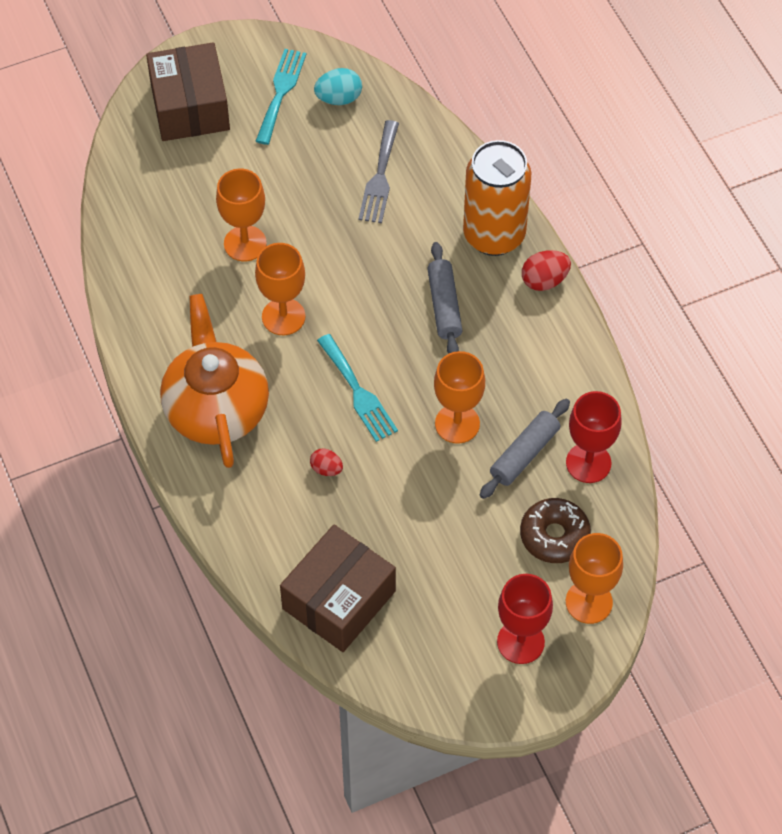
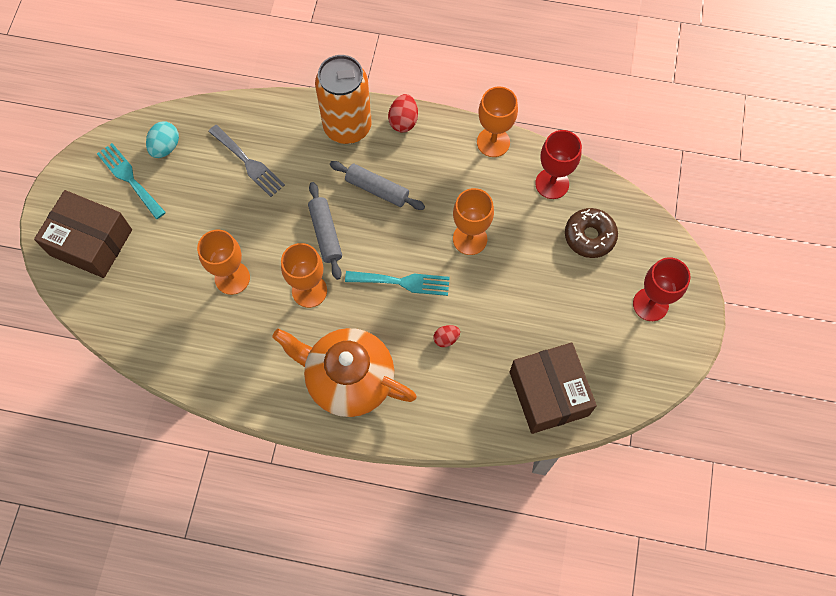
camera: 55 degrees left, 10 degrees up
grey rolling pin [480,399,570,499] -> grey rolling pin moved to [308,182,342,280]
orange goblet [566,533,623,624] -> orange goblet moved to [477,86,518,157]

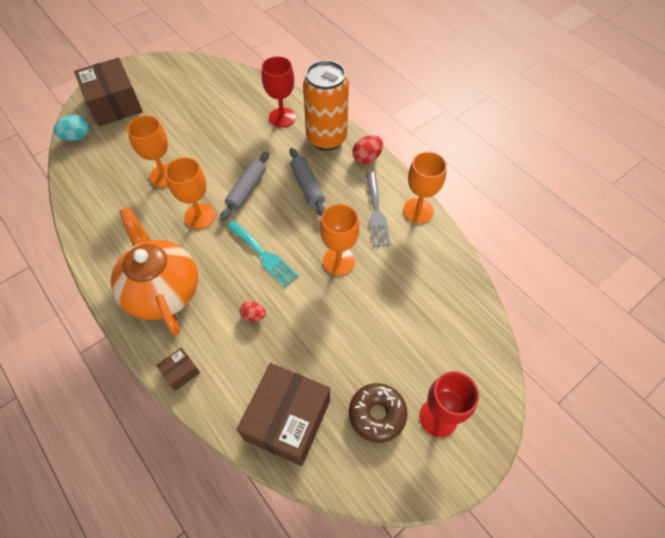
camera: 40 degrees right, 10 degrees down
turquoise fork [97,143,166,219] -> none
turquoise egg [146,121,179,158] -> turquoise egg moved to [53,115,90,141]
grey fork [208,125,285,197] -> grey fork moved to [366,172,391,247]
red goblet [535,130,582,199] -> red goblet moved to [262,56,296,127]
brown donut [565,208,618,258] -> brown donut moved to [349,383,408,443]
none -> brown box [156,347,200,391]

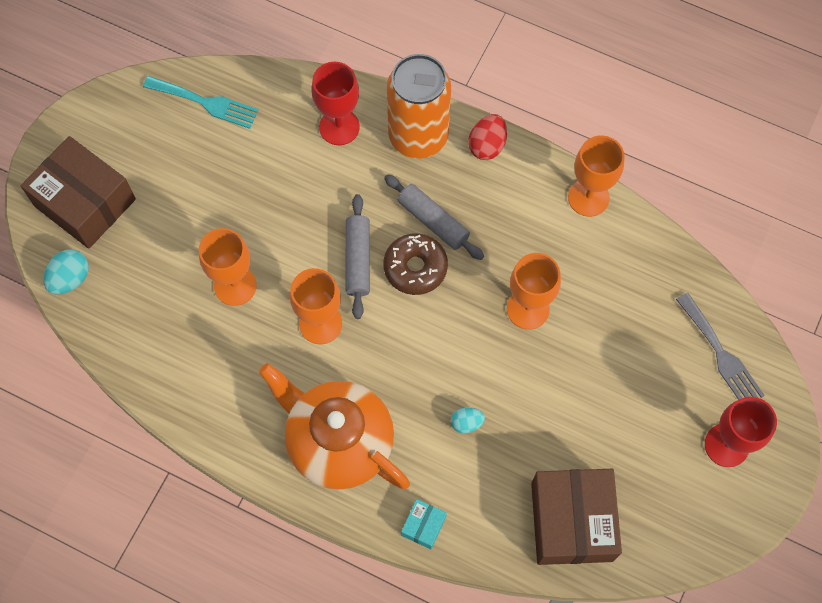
camera: 25 degrees left, 10 degrees up
brown box [156,347,200,391] -> turquoise box [401,499,447,549]
turquoise fork [227,221,299,287] -> turquoise fork moved to [143,76,259,129]
red egg [240,301,266,322] -> turquoise egg [451,407,485,433]
brown donut [349,383,408,443] -> brown donut moved to [383,233,448,295]
grey fork [366,172,391,247] -> grey fork moved to [676,293,765,400]

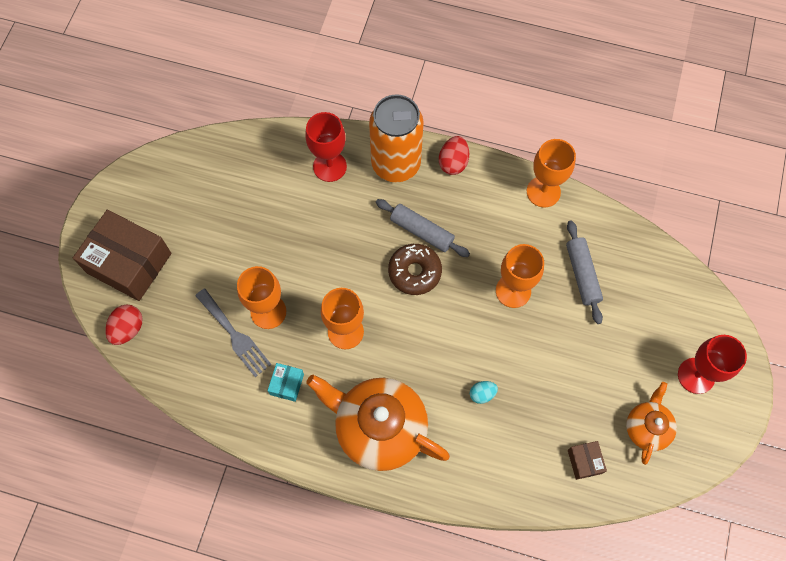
camera: 10 degrees left, 0 degrees up
turquoise egg [43,249,89,295] -> red egg [105,304,142,345]
turquoise fork [143,76,259,129] -> none
grey rolling pin [346,194,370,319] -> grey rolling pin moved to [566,220,603,324]
turquoise box [401,499,447,549] -> turquoise box moved to [268,363,304,402]
brown box [531,469,622,565] -> brown box [568,441,607,480], size x0.44
grey fork [676,293,765,400] -> grey fork moved to [195,289,272,377]
none -> orange teapot [626,382,677,465]

